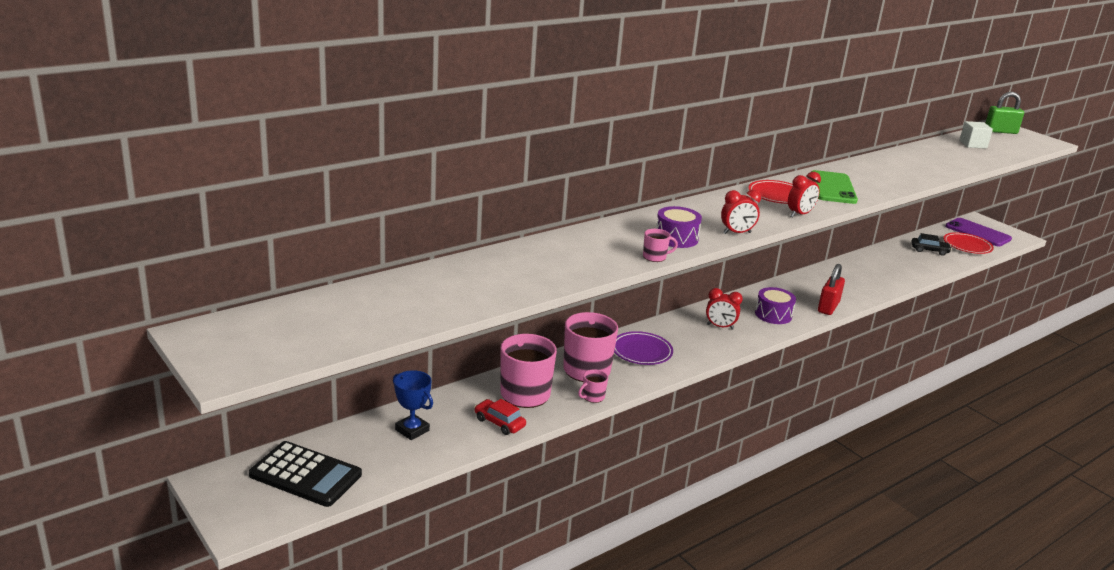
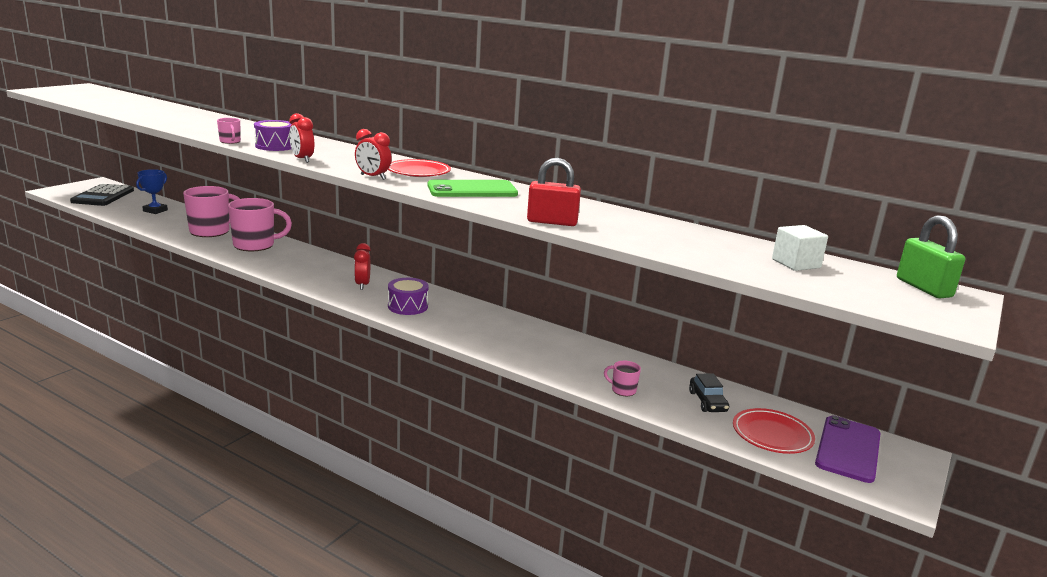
camera: 70 degrees right, 5 degrees down
red car [474,399,526,435] -> none
pink mug [578,369,608,403] -> pink mug moved to [604,361,641,396]
purple plate [614,331,673,365] -> none
red padlock [818,264,845,315] -> red padlock moved to [527,158,581,226]

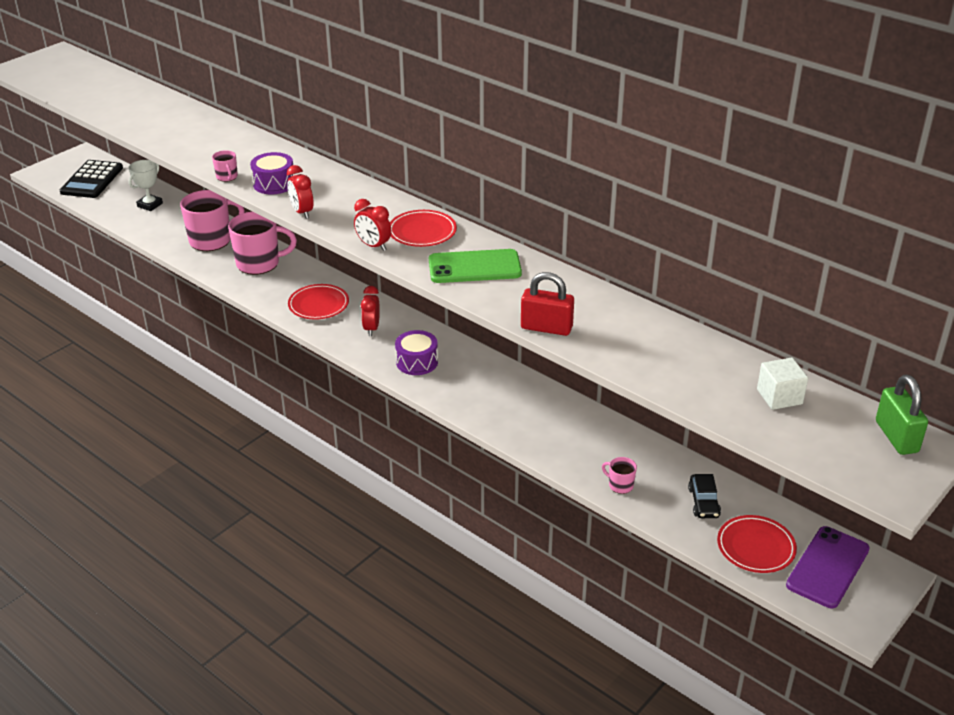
camera: 10 degrees right, 15 degrees up
blue trophy [136,169,168,214] -> white trophy [129,160,163,211]
none -> red plate [288,284,349,319]

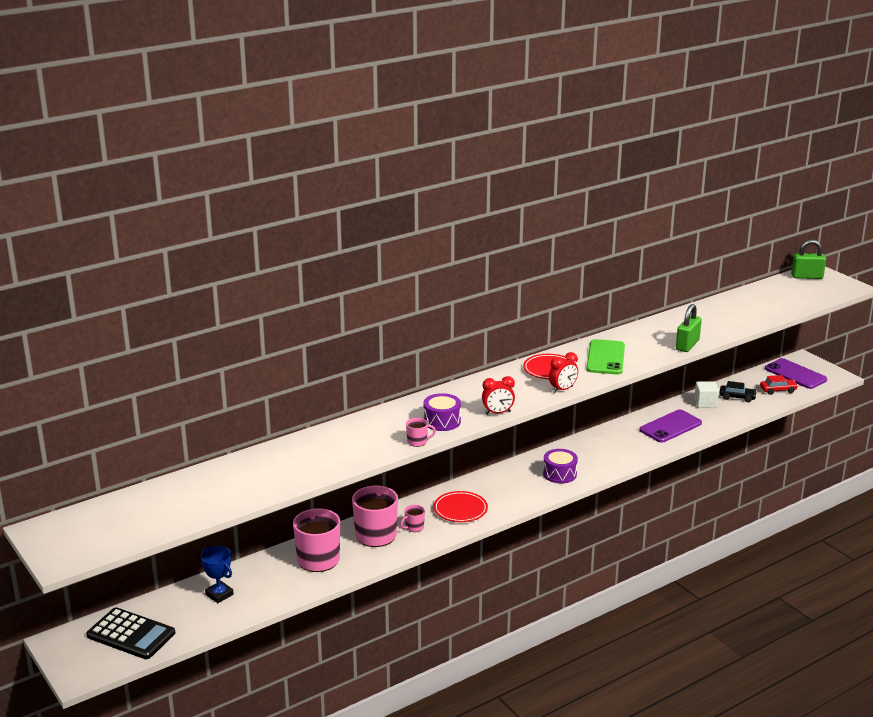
camera: 75 degrees left, 10 degrees down
white trophy [129,160,163,211] -> blue trophy [200,546,234,603]
red clock [361,286,380,336] -> none
red padlock [521,272,574,336] -> green padlock [676,304,702,352]
pink mug [602,457,637,494] -> pink mug moved to [400,505,425,532]
red plate [717,515,797,573] -> red car [760,375,798,395]
white cube [757,358,808,410] -> white cube moved to [694,381,719,408]
none -> purple phone [639,410,702,443]

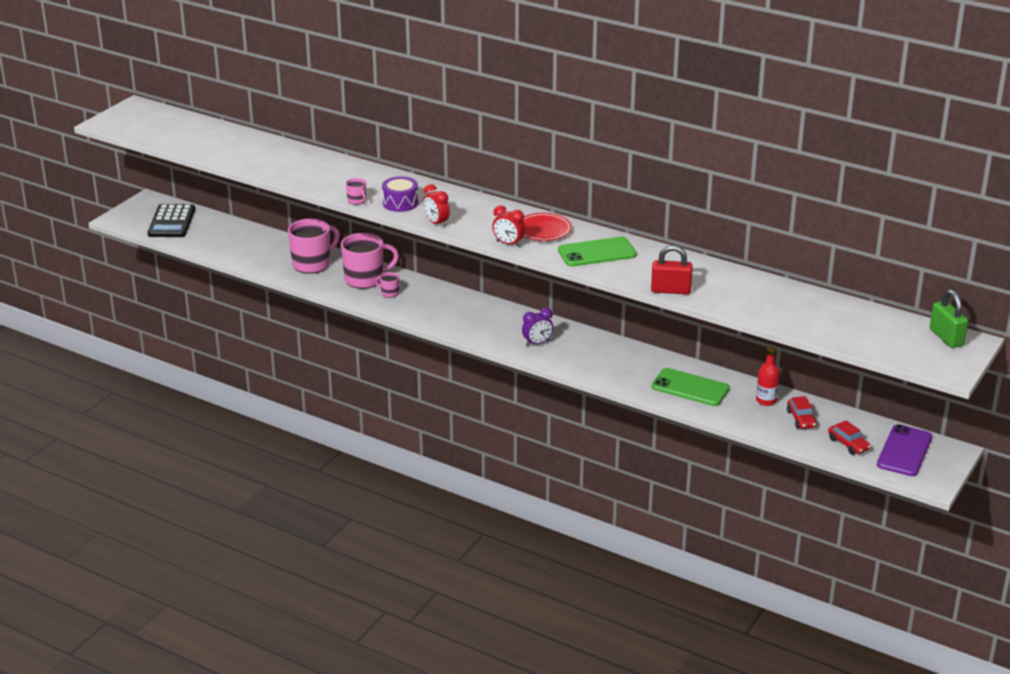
camera: 65 degrees right, 5 degrees up
blue trophy [200,546,234,603] -> none
red plate [433,491,488,522] -> none
purple drum [543,449,578,484] -> purple clock [522,308,553,346]
purple phone [639,410,702,443] -> green phone [651,368,730,406]
green padlock [676,304,702,352] -> red padlock [651,245,693,294]
white cube [694,381,719,408] -> red bottle [756,347,780,406]
black car [719,381,757,402] -> red car [787,396,817,429]

